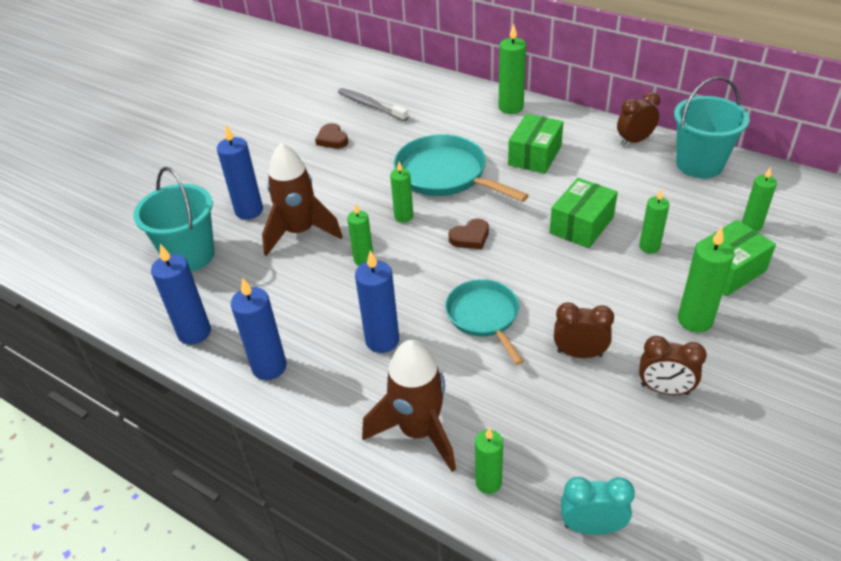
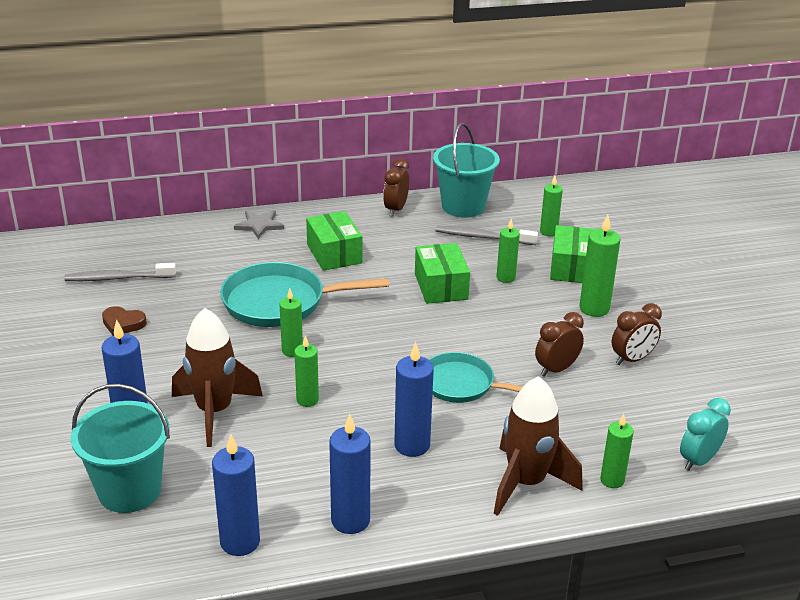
camera: 50 degrees left, 10 degrees down
brown heart [449,219,489,249] -> none
green candle [499,24,526,114] -> grey star [234,210,284,239]
none -> grey toothbrush [435,226,538,245]

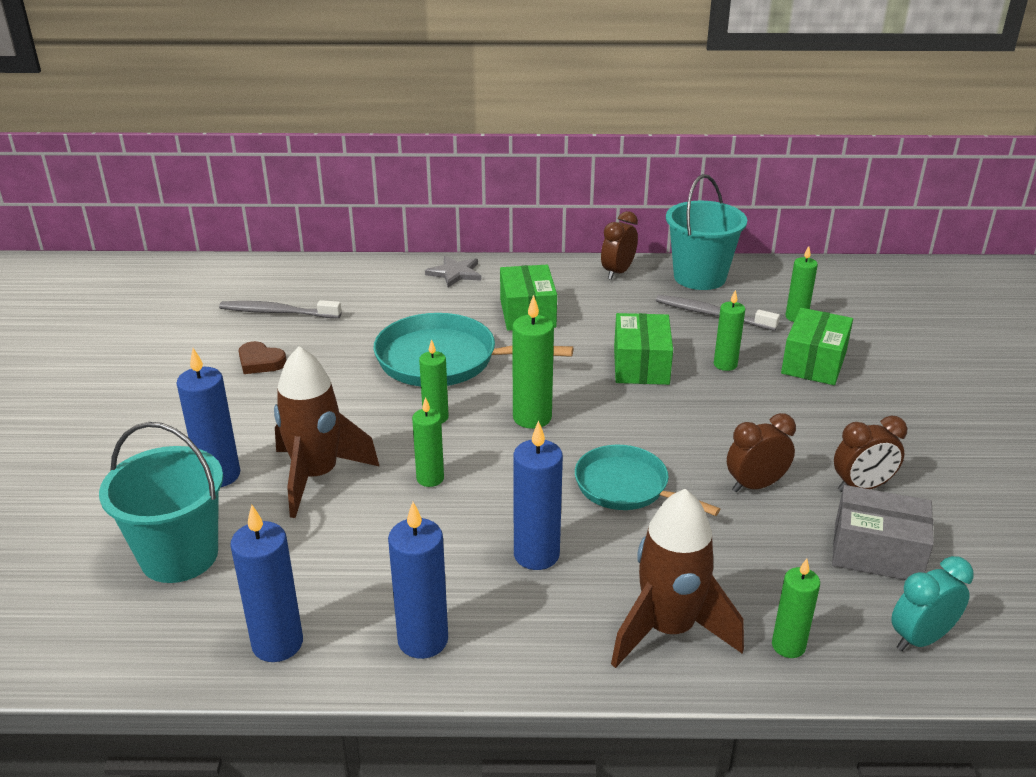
camera: 15 degrees right, 0 degrees up
green candle [579,215,620,317] -> green candle moved to [512,295,554,429]
none -> grey box [832,485,934,580]

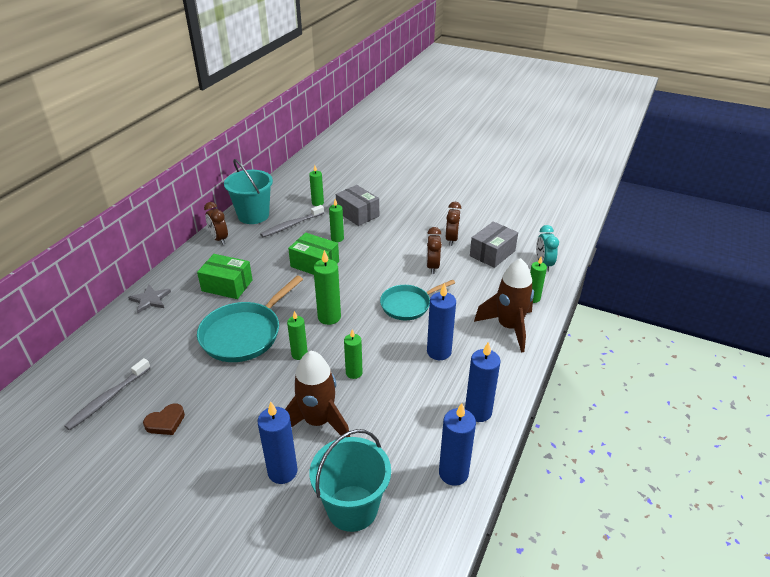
camera: 65 degrees left, 5 degrees up
green box [781,308,853,385] -> grey box [336,185,379,226]

